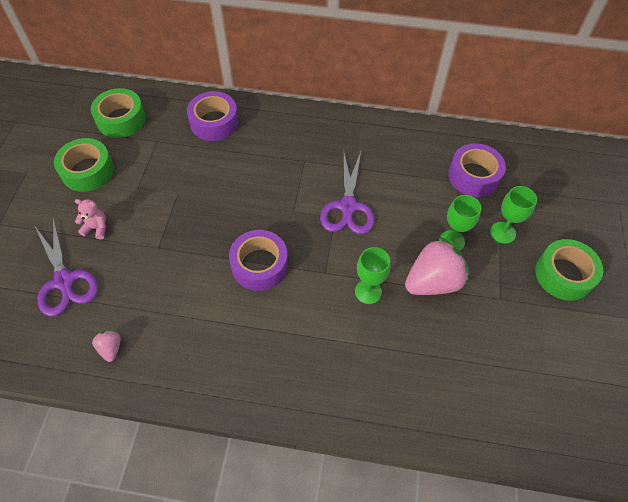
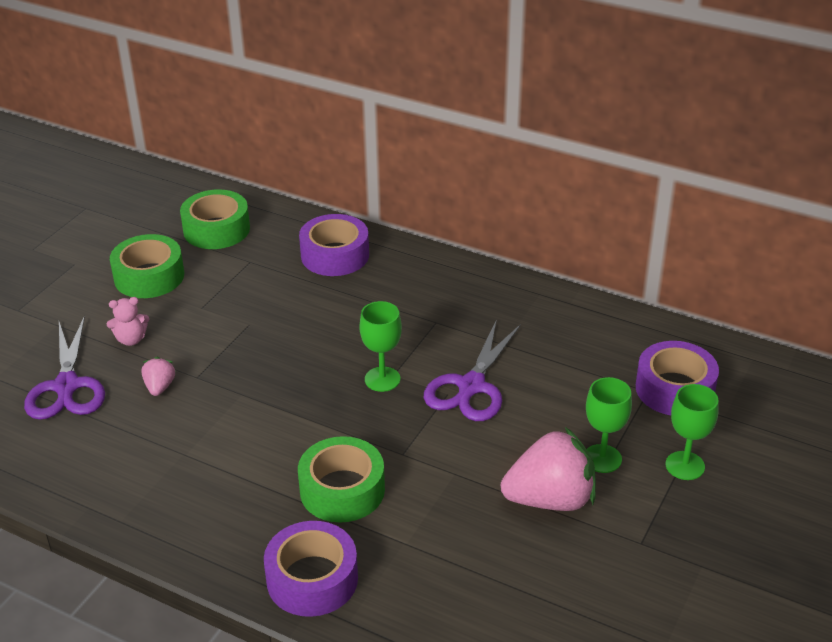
camera: 20 degrees right, 20 degrees down
pink teddy bear [75,199,106,239] -> pink teddy bear turned 135 degrees clockwise [107,297,149,346]
pink strawberry [92,330,121,362] -> pink strawberry moved to [141,357,175,396]
purple tape [229,230,288,291] -> purple tape moved to [264,521,358,617]
green goblet [355,247,390,304] -> green goblet moved to [360,301,402,392]
green tape [535,239,603,301] -> green tape moved to [298,436,385,523]

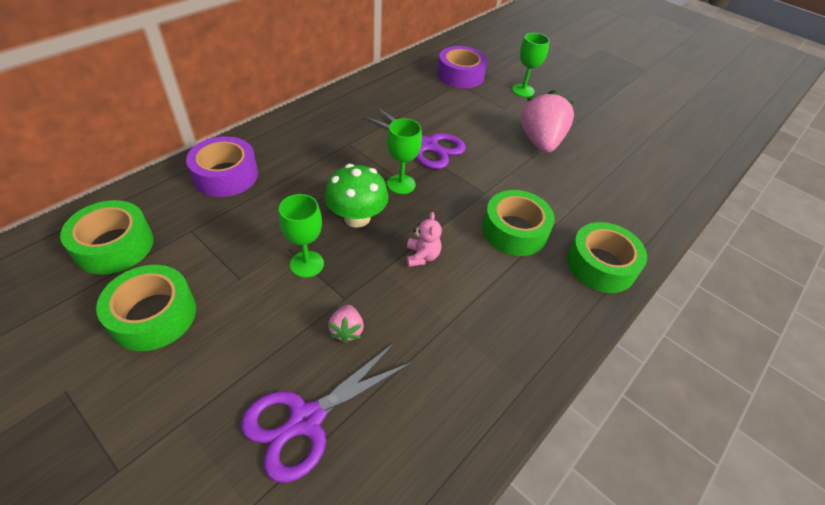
camera: 80 degrees left, 10 degrees up
purple scissors [24,315,105,420] -> purple scissors turned 135 degrees clockwise [241,342,413,483]
pink teddy bear [107,297,149,346] -> pink teddy bear moved to [406,212,442,267]
pink strawberry [141,357,175,396] -> pink strawberry turned 105 degrees counterclockwise [328,305,364,344]
purple tape [264,521,358,617] -> green tape [567,222,647,293]
green goblet [586,377,632,473] -> green goblet moved to [279,194,324,278]
none -> green mushroom [325,164,389,228]

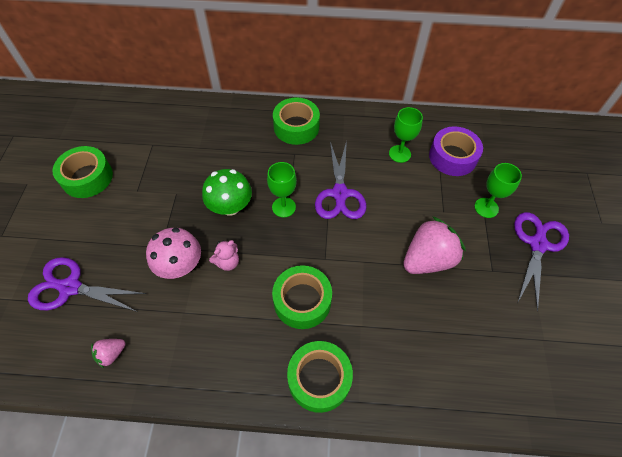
camera: 55 degrees right, 10 degrees up
green tape [60,200,154,275] -> green tape moved to [273,98,320,145]
purple tape [186,136,258,197] -> none
green goblet [279,194,324,278] -> green goblet moved to [389,107,423,163]
pink strawberry [328,305,364,344] -> pink strawberry moved to [91,339,126,368]
none -> pink mushroom [146,228,201,279]
none -> purple scissors [514,212,569,311]

